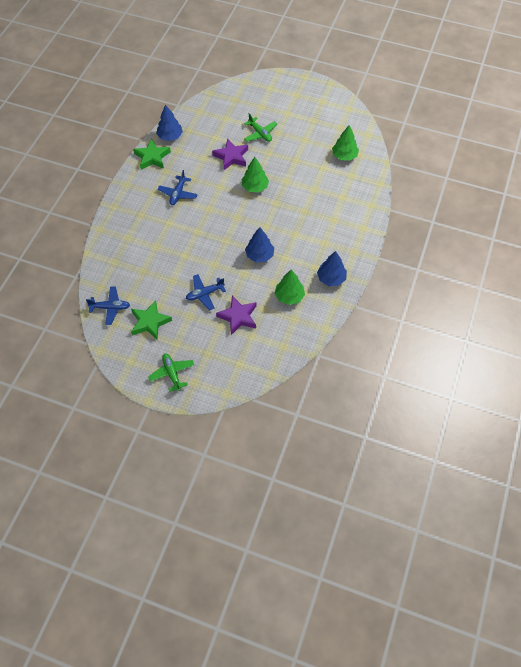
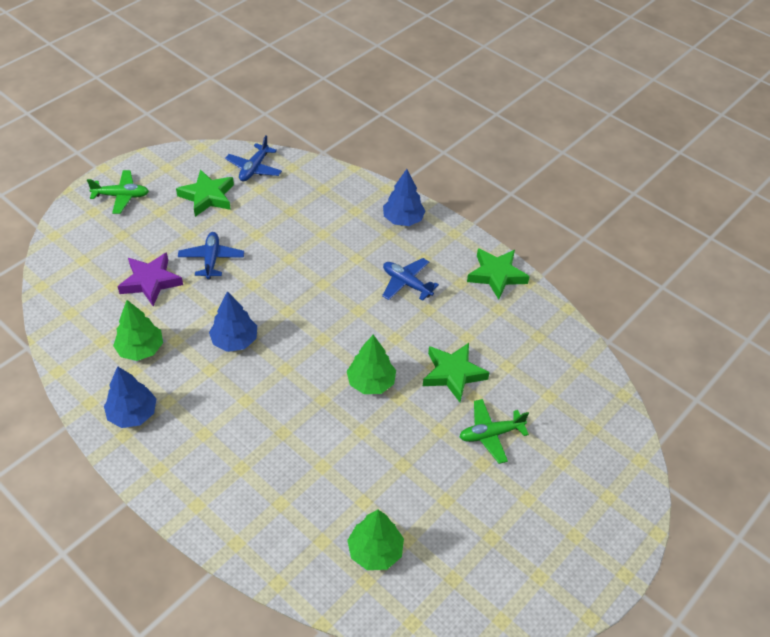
camera: 110 degrees right, 10 degrees down
blue tree [156,105,183,141] -> blue tree moved to [383,169,426,226]
purple star [212,139,248,170] -> green star [423,343,490,402]

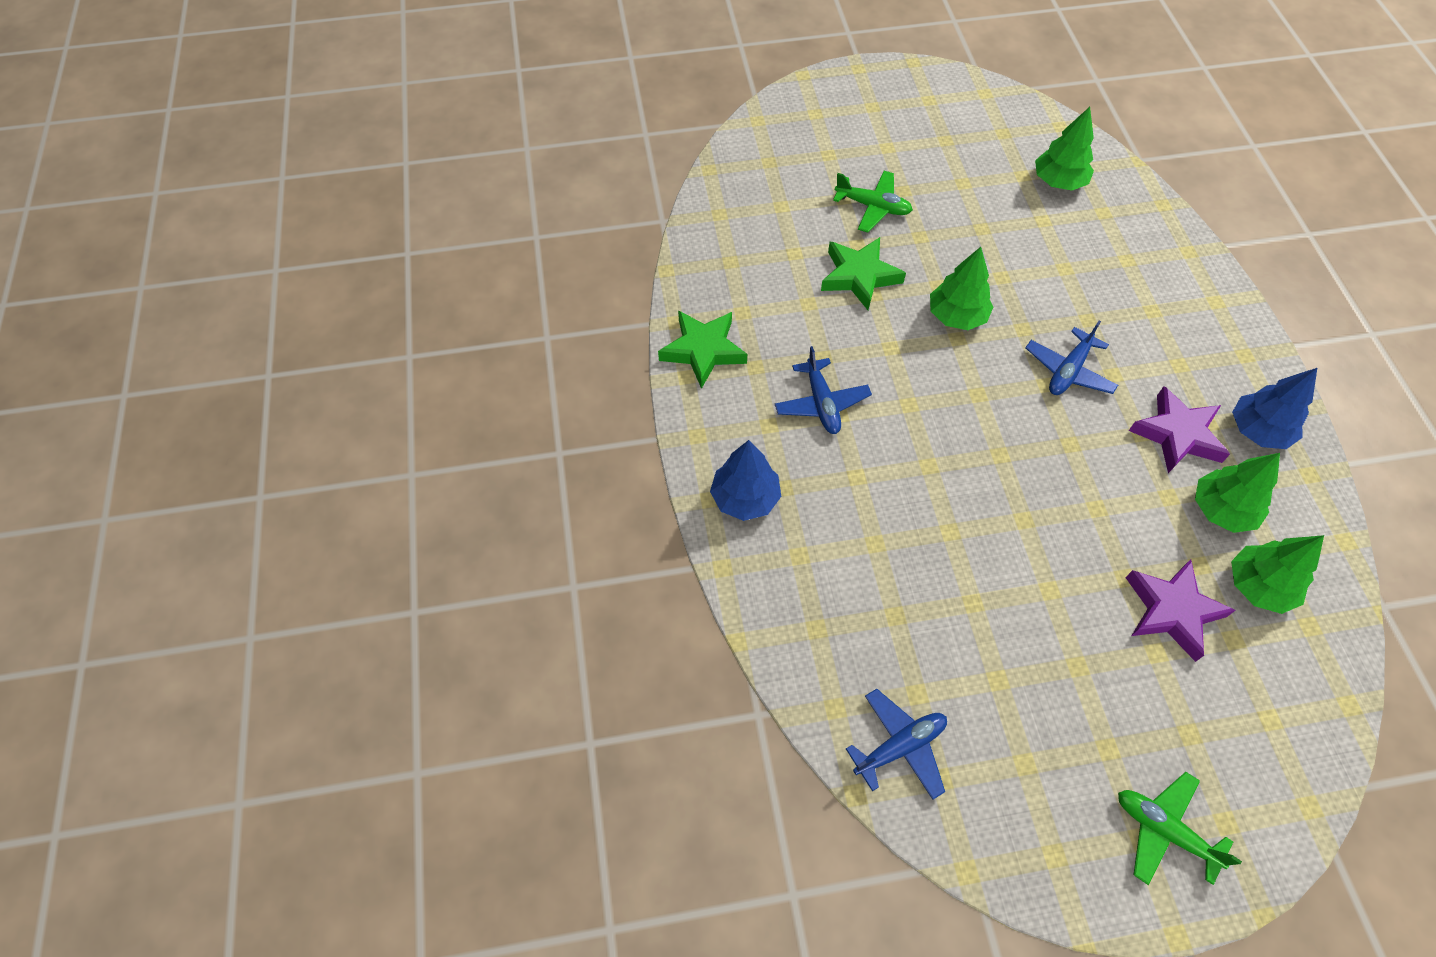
camera: 140 degrees left, 10 degrees up
green star [176,169,234,217] -> none
blue plane [178,232,244,280] -> blue plane moved to [1025,321,1118,395]
blue tree [209,291,257,352] -> none
none -> purple star [1129,386,1230,473]
none -> green tree [1231,535,1324,614]

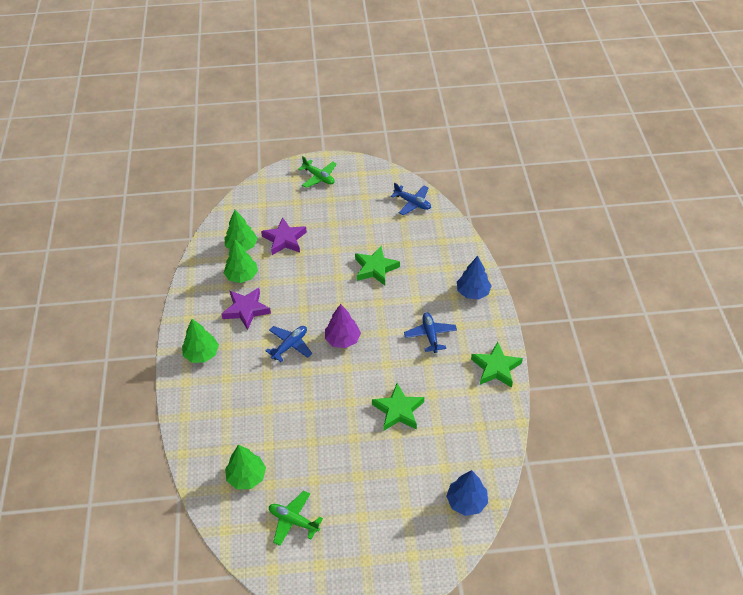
camera: 175 degrees left, 10 degrees down
green plane [833,171,913,233] -> green plane moved to [269,491,323,546]
blue plane [846,689,947,800] -> blue plane turned 120 degrees counterclockwise [391,183,431,215]
green tree [930,247,993,330] -> green tree moved to [182,319,219,363]
blue tree [1232,368,1317,449] -> blue tree moved to [446,470,488,516]
none -> purple tree [325,304,361,348]
none -> green star [355,246,400,285]

